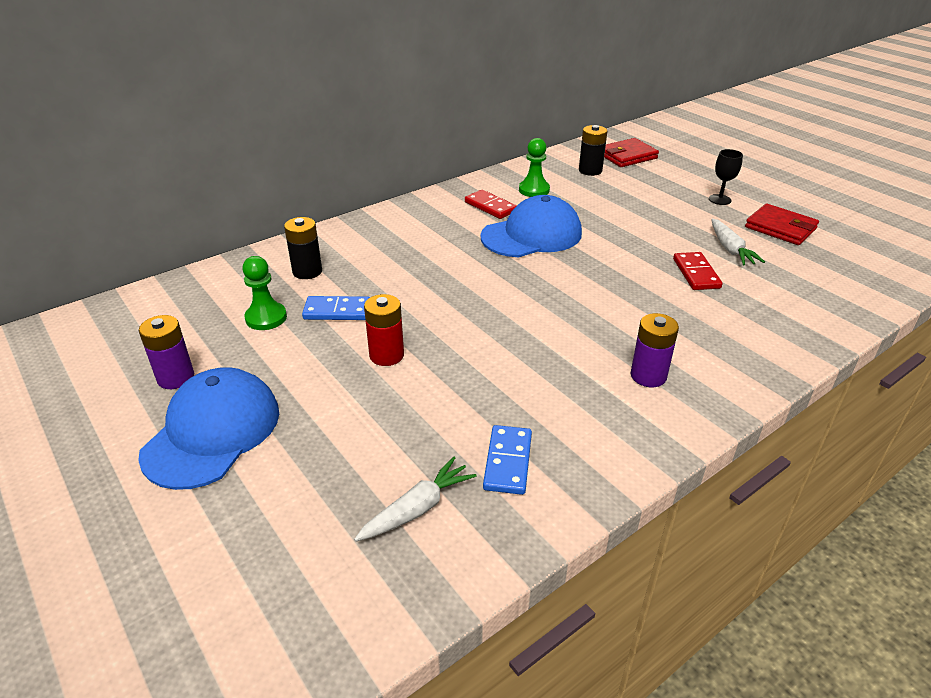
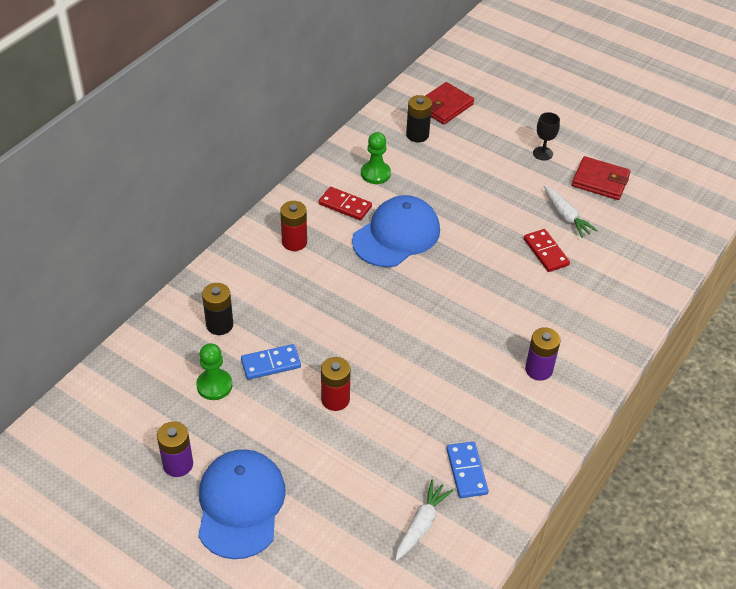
camera: 20 degrees left, 10 degrees up
none -> red battery [280,201,307,251]

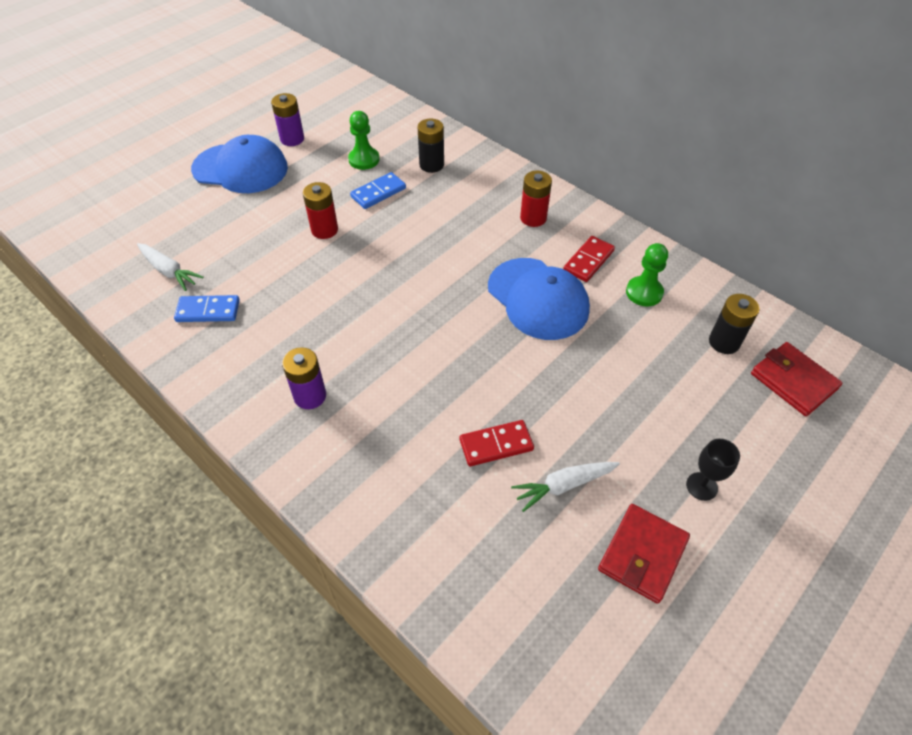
camera: 100 degrees right, 5 degrees up
blue domino [241,344,301,380] -> blue domino turned 60 degrees clockwise [350,172,406,209]

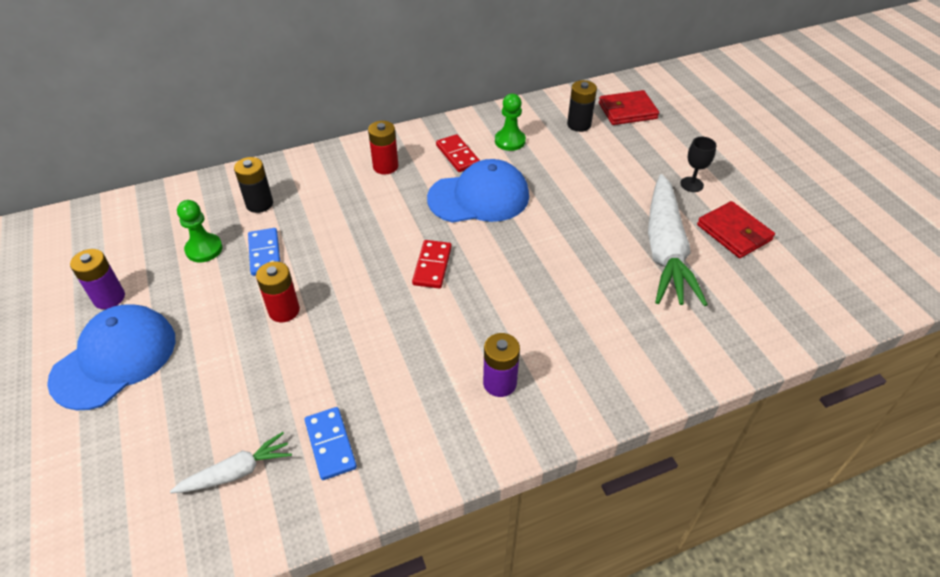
camera: 65 degrees left, 5 degrees down
blue domino [174,295,240,322] -> blue domino turned 45 degrees counterclockwise [305,407,357,480]
red domino [460,420,534,466] -> red domino moved to [412,240,452,288]
white carrot [511,462,620,512] -> white carrot [648,174,708,306], size x2.00

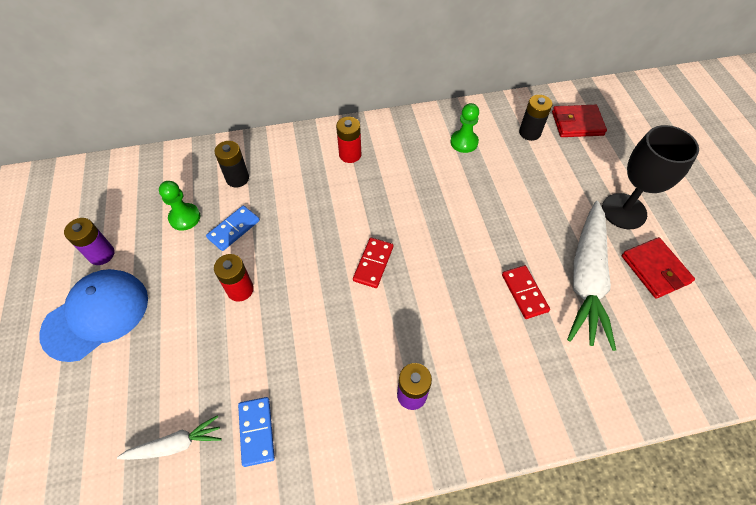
camera: 10 degrees right, 10 degrees up
blue domino [248,228,280,276] -> blue domino turned 45 degrees clockwise [206,206,260,251]
blue cap [427,159,529,223] -> none
red domino [436,134,480,172] -> red domino moved to [502,265,550,319]
black goblet [680,137,717,192] -> black goblet [602,125,699,229], size x2.07

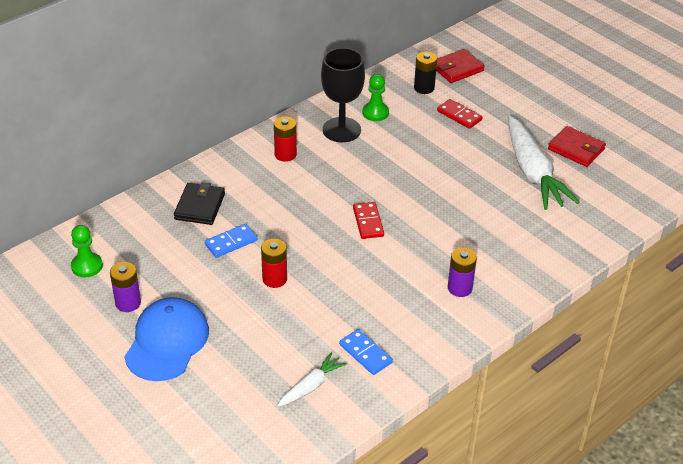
camera: 30 degrees left, 15 degrees down
green pawn [159,181,200,231] -> green pawn moved to [71,225,103,277]
blue domino [206,206,260,251] -> blue domino turned 45 degrees clockwise [205,224,257,258]
black battery [215,141,249,188] -> black wallet [174,182,225,225]
red domino [502,265,550,319] -> red domino moved to [437,99,483,129]
black goblet [602,125,699,229] -> black goblet moved to [321,48,365,142]

